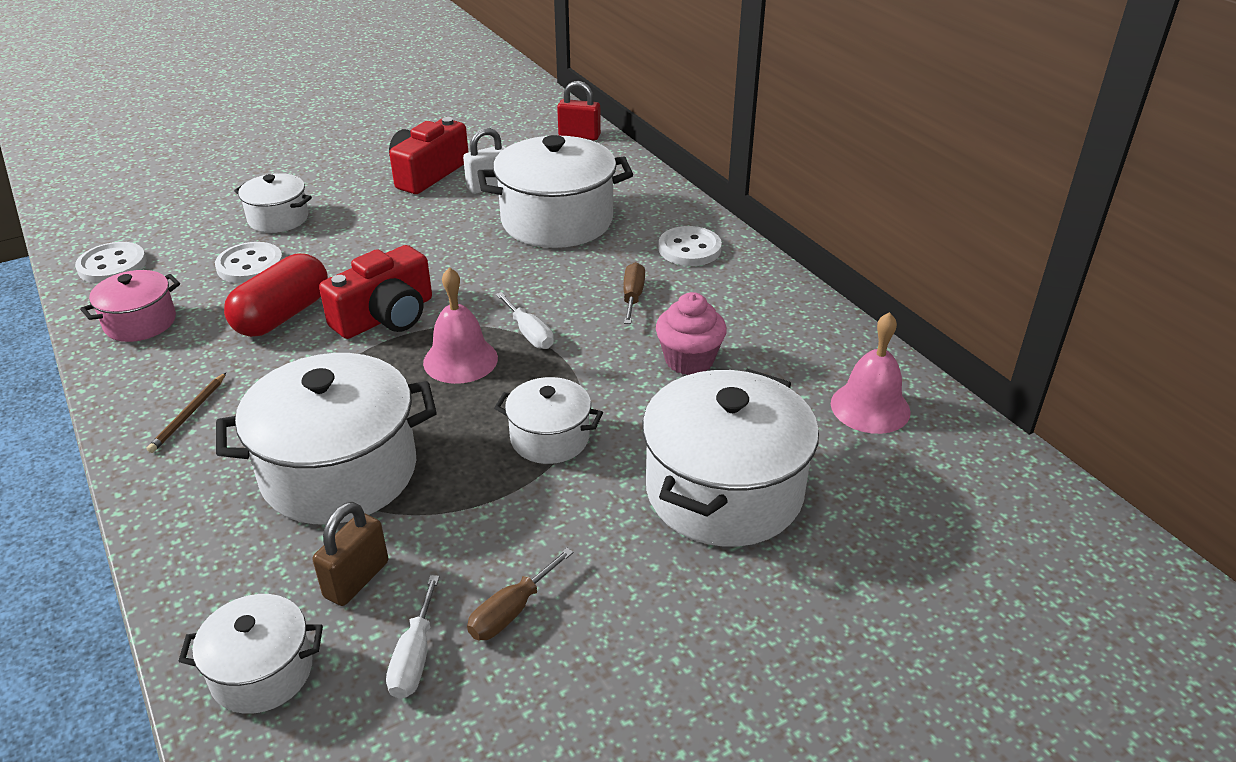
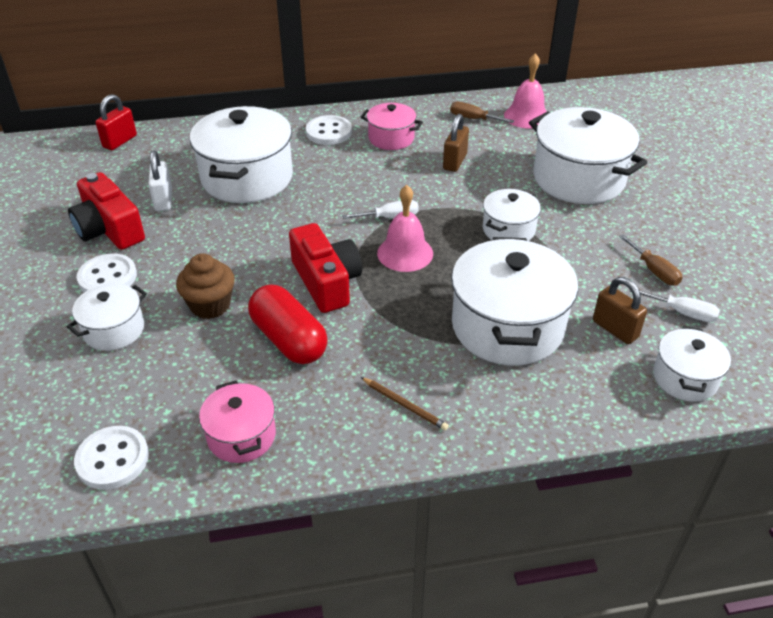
camera: 70 degrees left, 5 degrees up
white button [215,242,283,284] -> white button moved to [77,254,137,292]
brown screwdriver [624,262,645,324] -> brown screwdriver moved to [450,102,514,123]
pink cupcake [656,292,727,375] -> brown padlock [443,114,469,172]
none -> brown cupcake [176,253,235,319]
none -> pink pot [360,103,423,150]

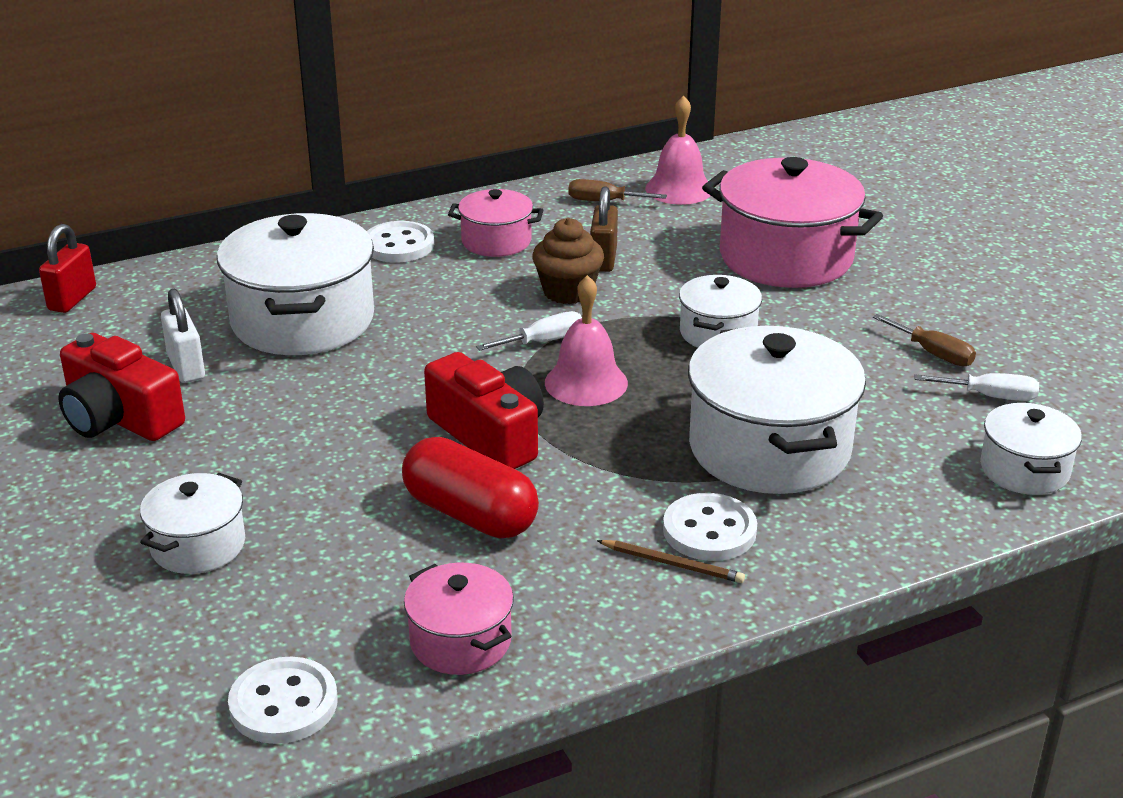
camera: 15 degrees left, 10 degrees down
white button [77,254,137,292] -> white button moved to [663,493,757,561]
brown cupcake [176,253,235,319] -> brown cupcake moved to [532,218,604,304]
white pot [529,107,648,204] -> pink pot [702,157,883,288]
brown padlock [593,277,647,344] -> none

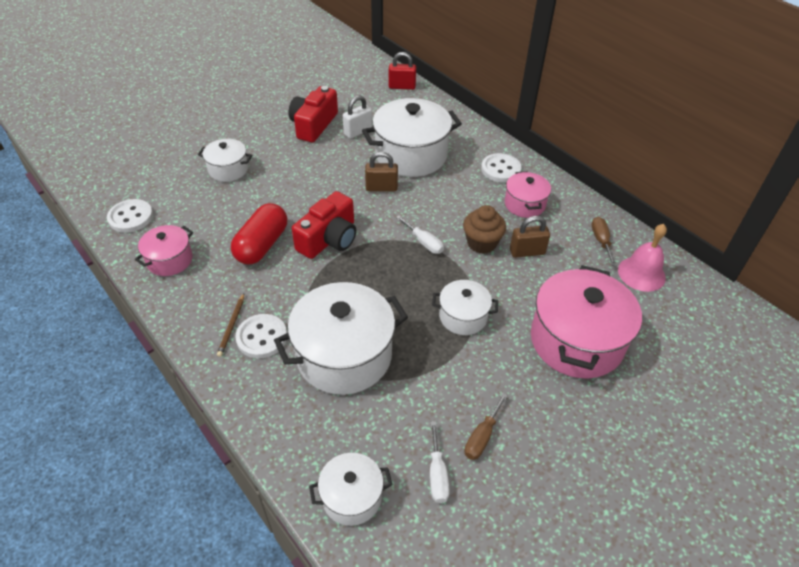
camera: 75 degrees right, 15 degrees up
pink bell [545,275,628,406] -> none
none -> brown padlock [365,152,398,192]

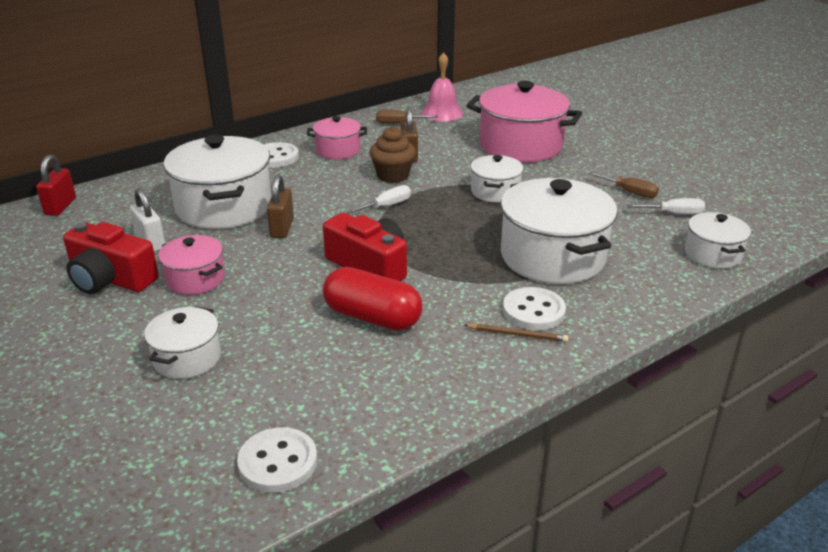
camera: 85 degrees left, 15 degrees down
pink pot [135,225,193,276] -> pink pot moved to [158,235,225,295]

